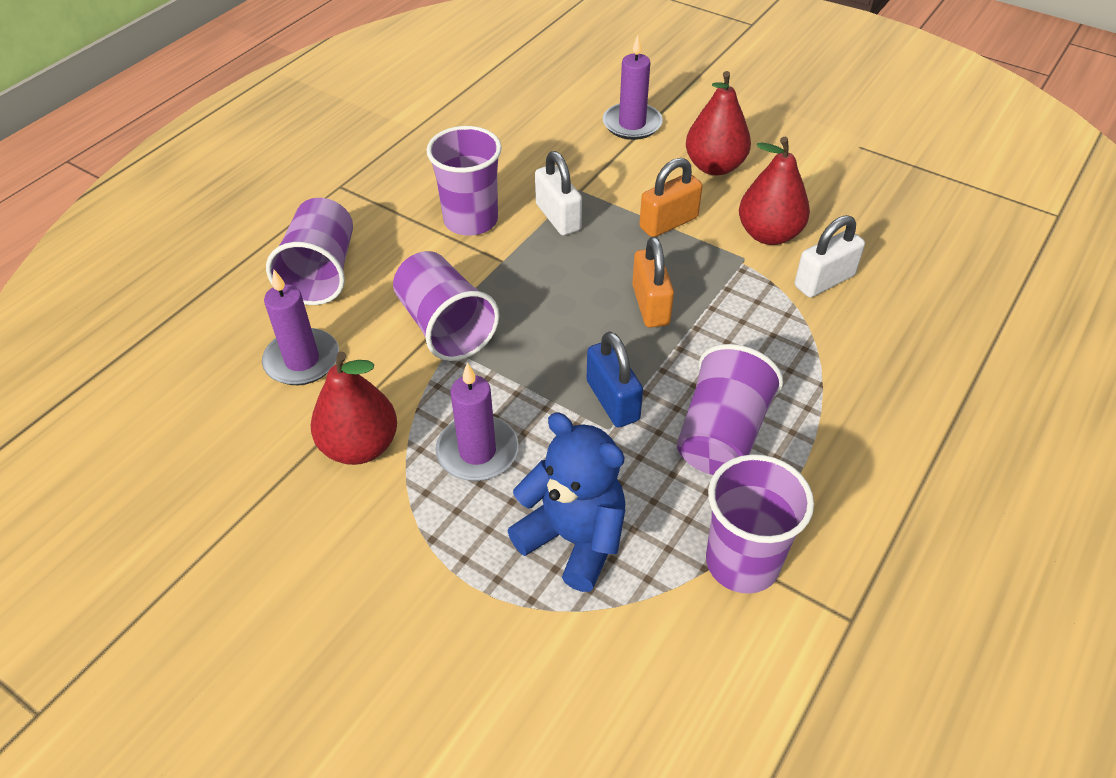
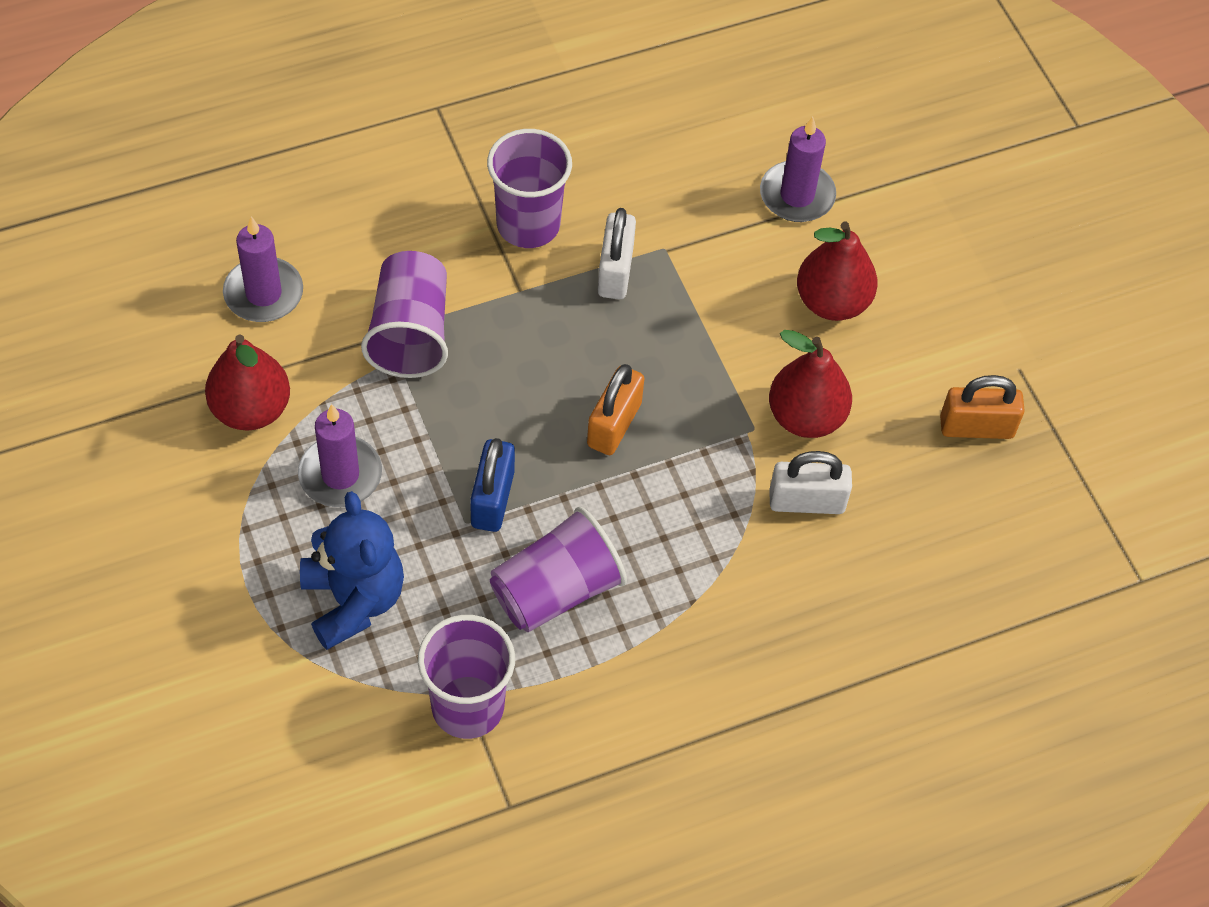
camera: 30 degrees right, 10 degrees up
purple cup [266,198,353,305] -> none
orange padlock [639,158,703,237] -> orange padlock moved to [940,375,1025,439]

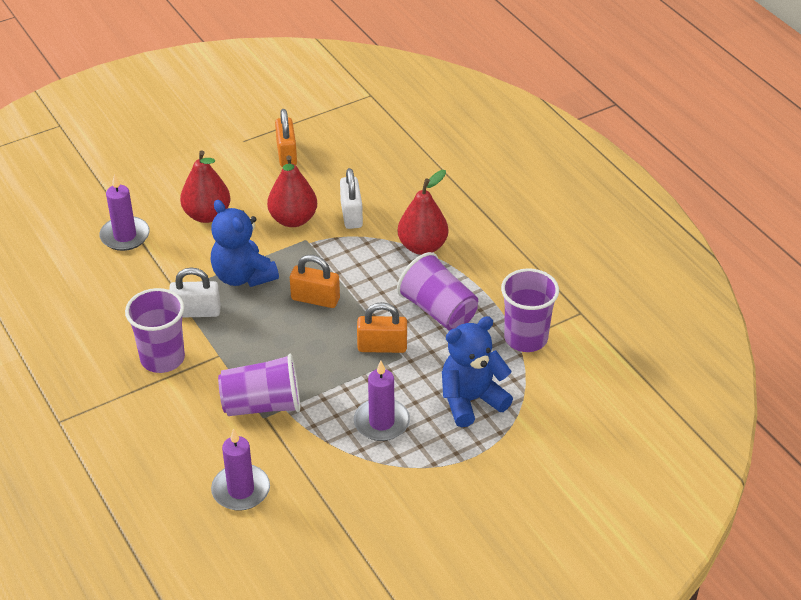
camera: 95 degrees left, 15 degrees down
red pear [205,335,290,430] -> red pear moved to [398,170,448,255]
blue padlock [470,438,515,532] -> orange padlock [357,302,407,353]
none -> blue teddy bear [210,200,279,287]

